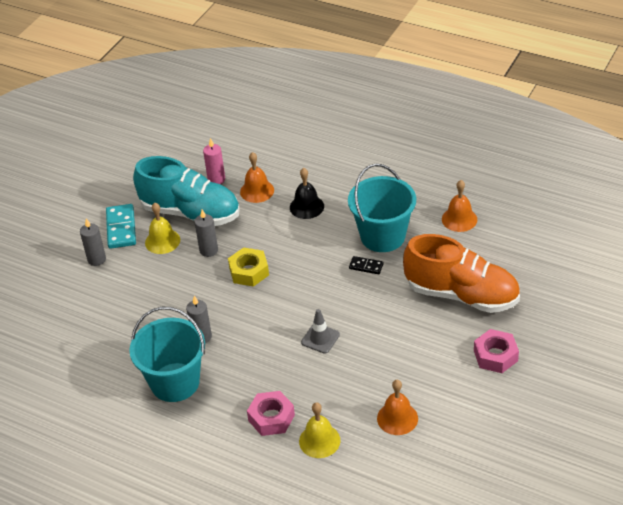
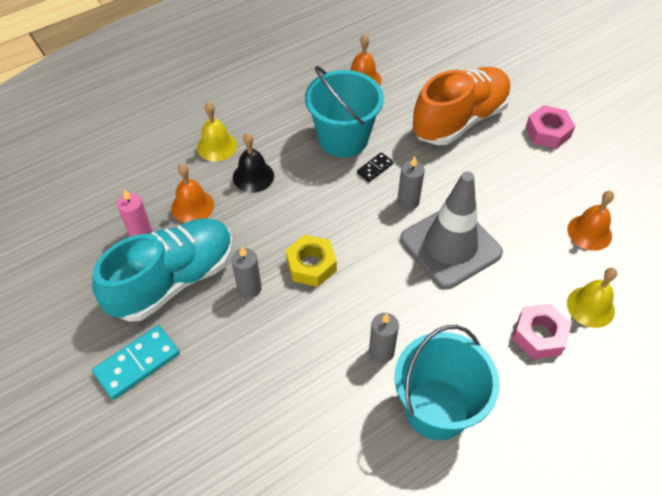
camera: 65 degrees left, 10 degrees up
grey candle [80,218,106,266] -> grey candle moved to [397,156,425,210]
turquoise domino [106,204,136,249] -> turquoise domino turned 60 degrees counterclockwise [92,325,180,400]
yellow bell [145,203,180,254] -> yellow bell moved to [197,102,237,161]
grey traffic cone [301,309,340,354] -> grey traffic cone [400,171,503,289], size x2.21

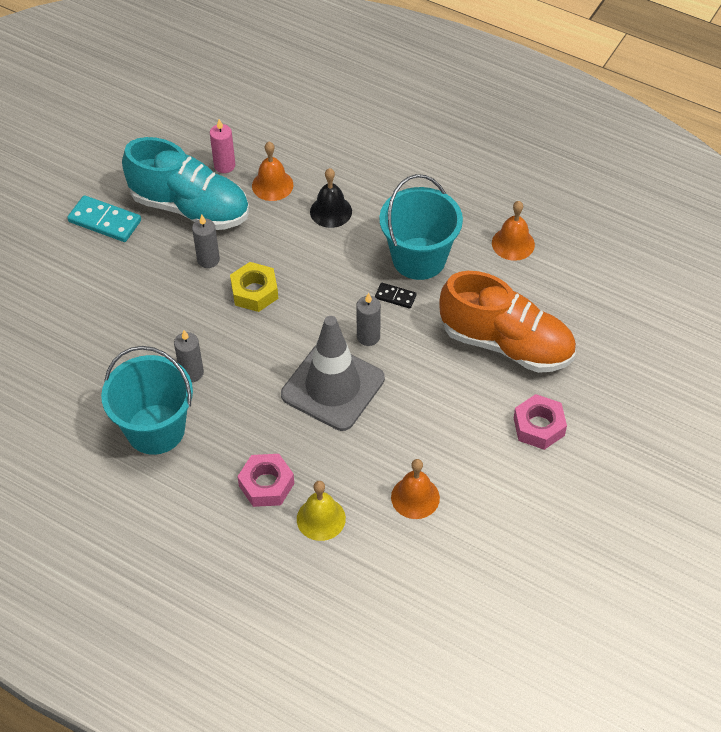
camera: 65 degrees right, 0 degrees up
yellow bell [197,102,237,161] -> none

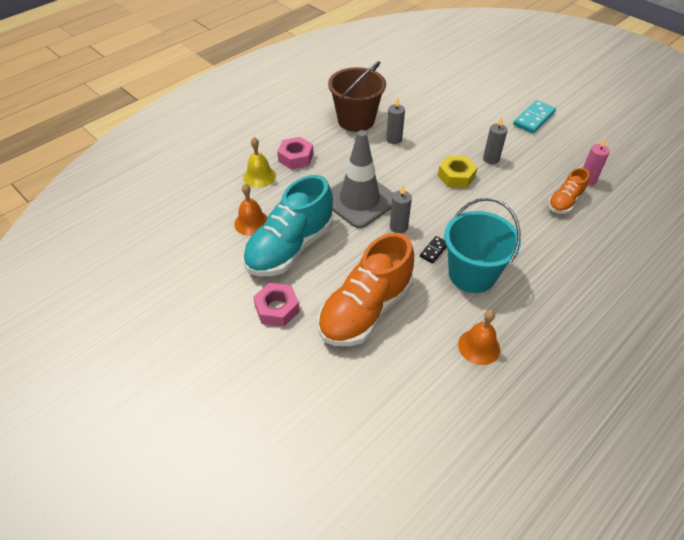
camera: 105 degrees right, 5 degrees down
turquoise bucket [101,346,193,455] -> brown bucket [328,61,386,132]
turquoise shoe [122,137,249,230] -> turquoise shoe moved to [243,175,333,276]
orange bell [252,142,293,201] -> orange shoe [548,168,589,214]
black bell [310,168,352,228] -> none

